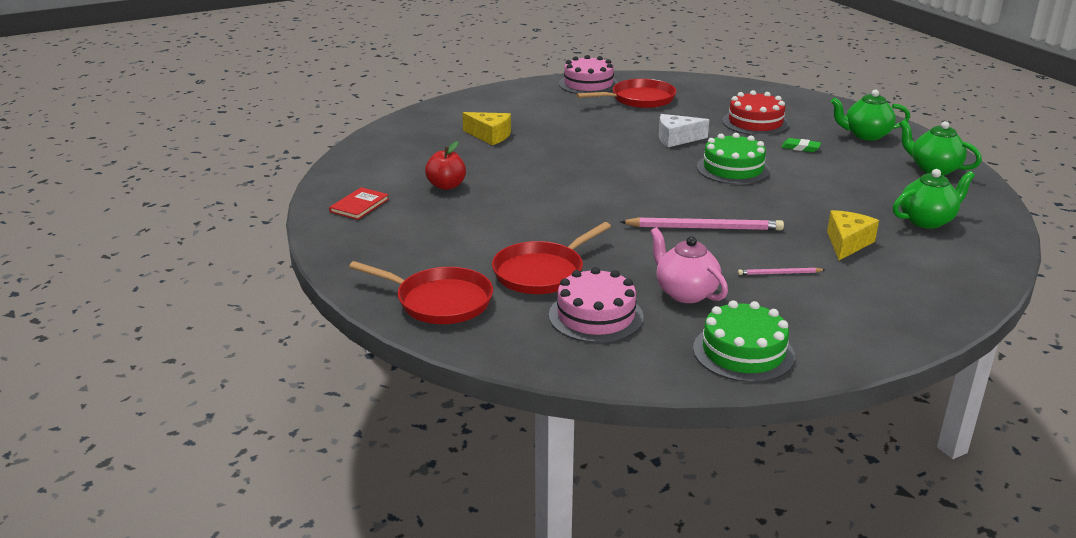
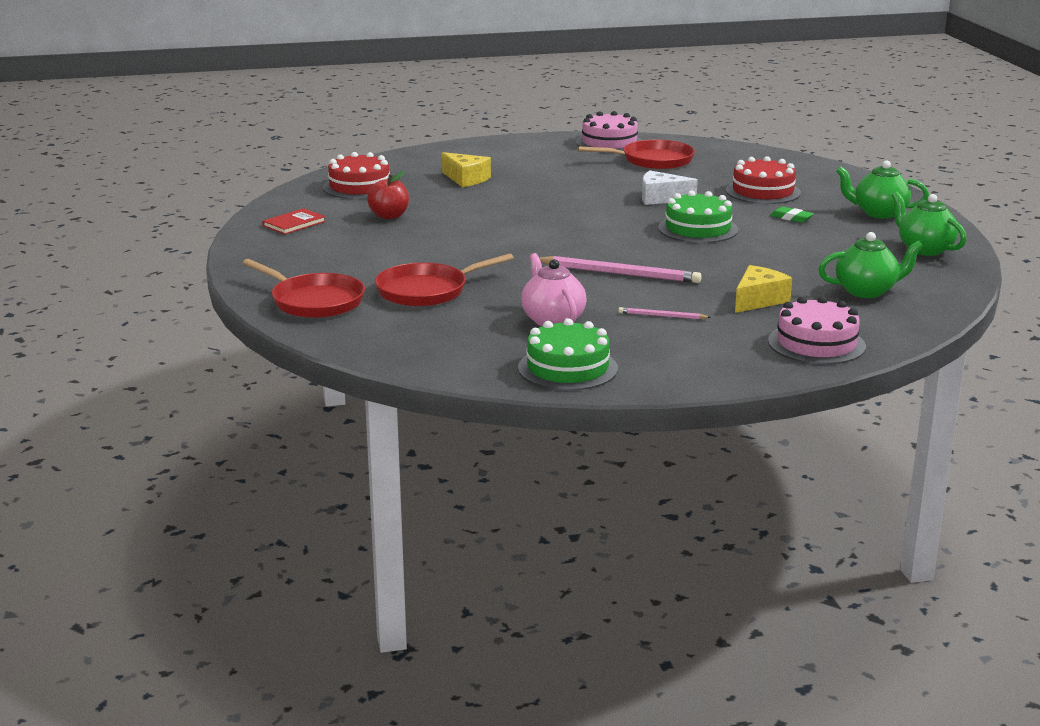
camera: 15 degrees right, 5 degrees down
pink cake [549,267,644,343] -> pink cake moved to [768,296,866,364]
none -> red cake [323,152,390,199]

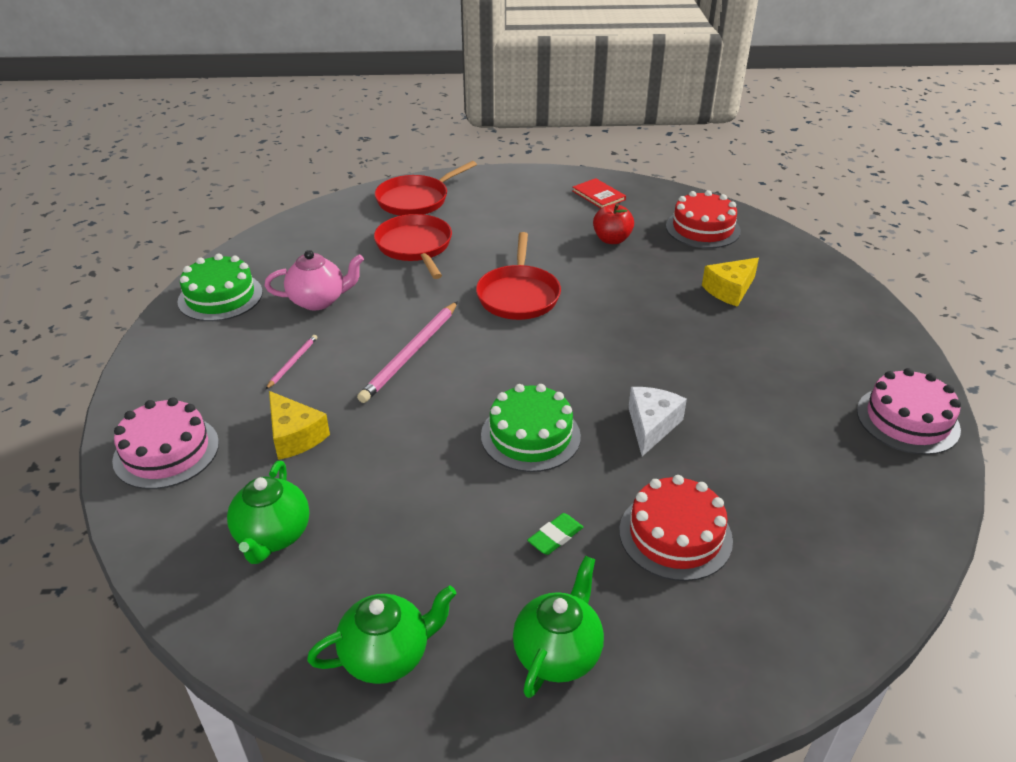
camera: 100 degrees right, 15 degrees up
red pan [578,140,695,169] -> red pan moved to [476,232,561,320]

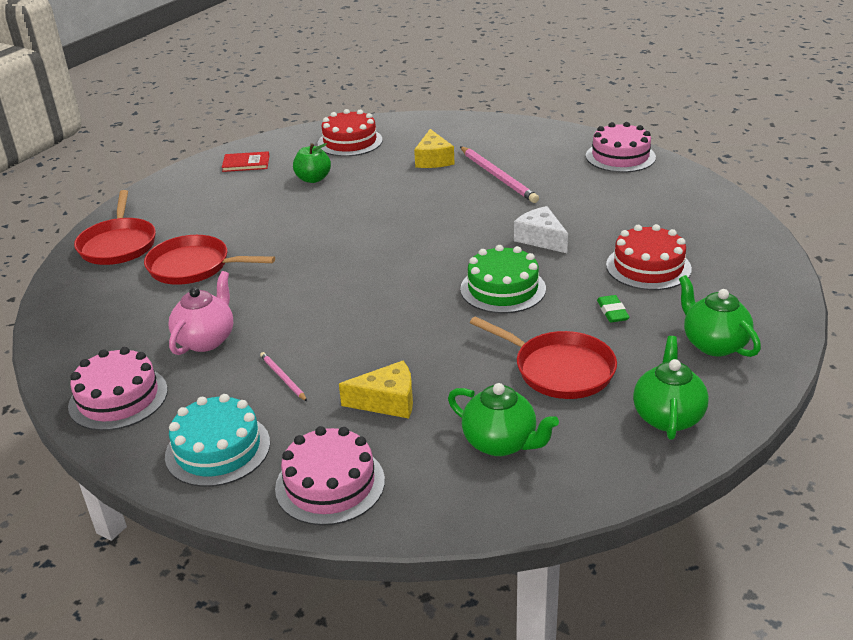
camera: 55 degrees left, 5 degrees down
green cake [177,254,263,321] -> pink cake [68,347,168,431]
pink pencil [357,301,458,403] -> pink pencil moved to [460,147,539,203]
red pan [476,232,561,320] -> red pan moved to [470,316,617,399]
red apple [593,203,634,244] -> green apple [293,143,331,183]
none -> turquoise cake [165,394,270,487]

